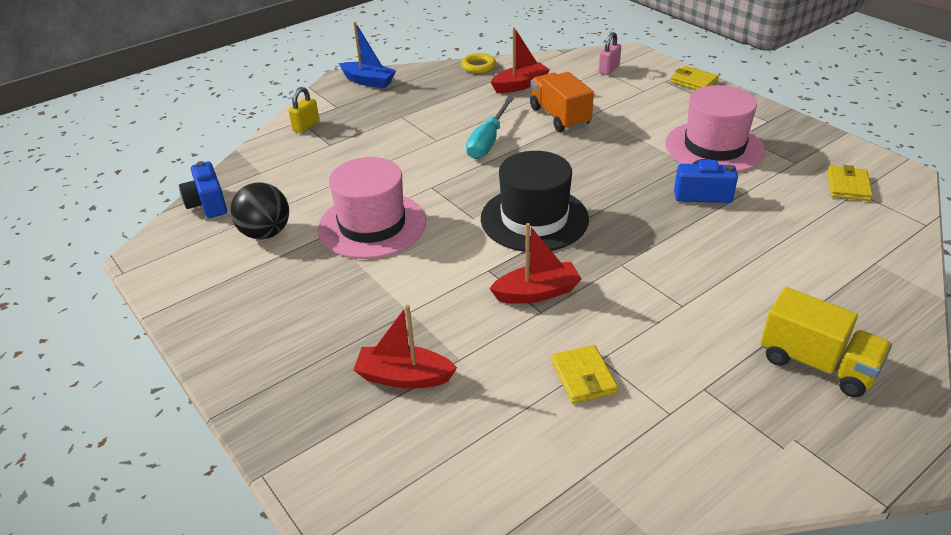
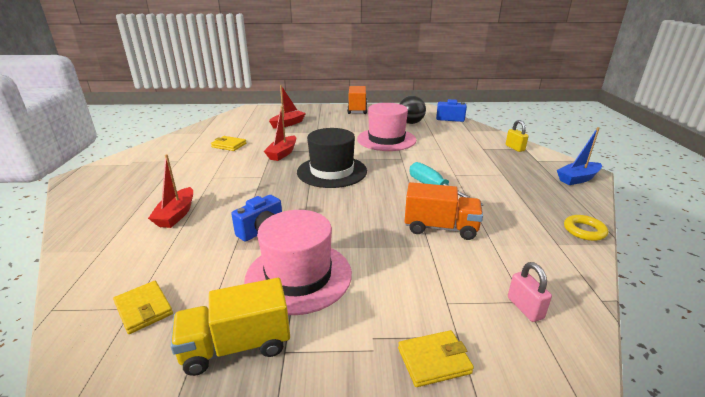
camera: 125 degrees right, 10 degrees down
red boat [491,27,550,93] -> red boat moved to [148,154,193,228]
yellow truck [760,287,892,397] -> yellow truck moved to [171,278,290,376]
none -> orange truck [347,86,367,114]

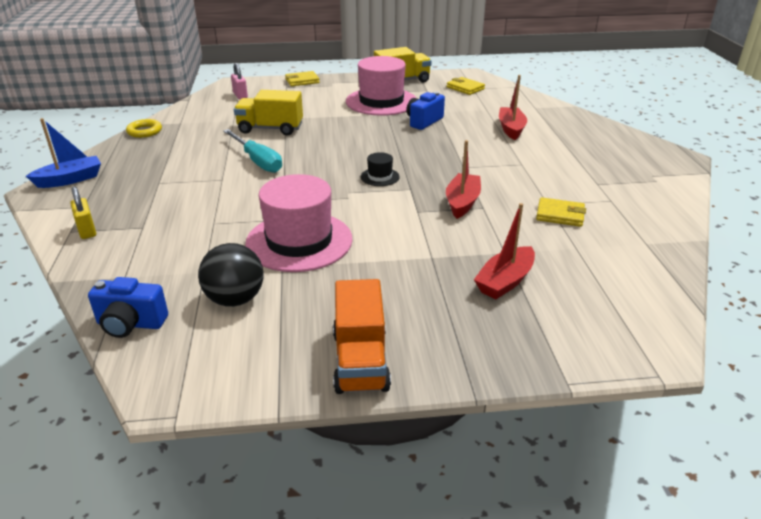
camera: 175 degrees right, 5 degrees up
black hat [297,128,367,188] -> black hat [361,152,400,186], size x0.43
orange truck [404,182,483,240] -> yellow truck [234,90,303,135]

